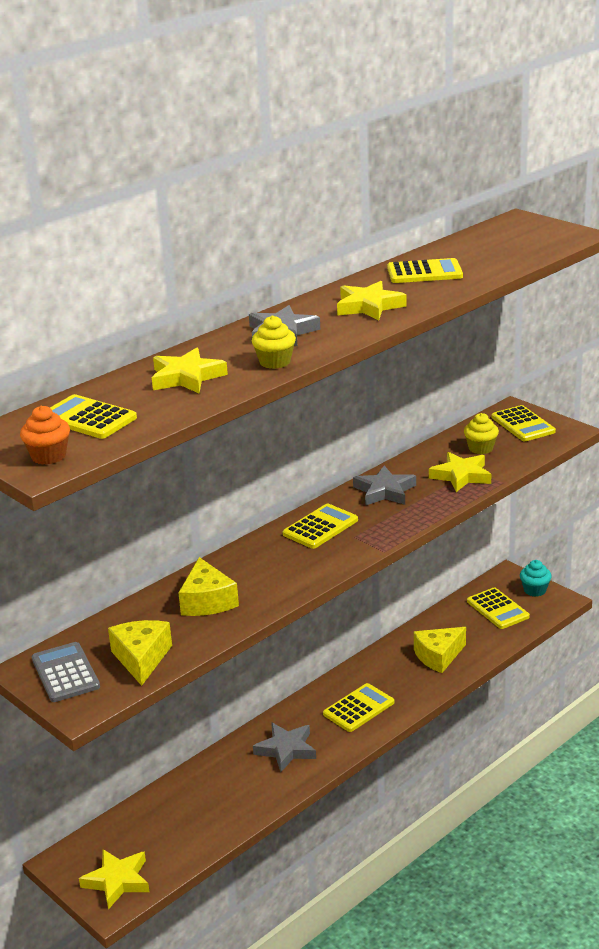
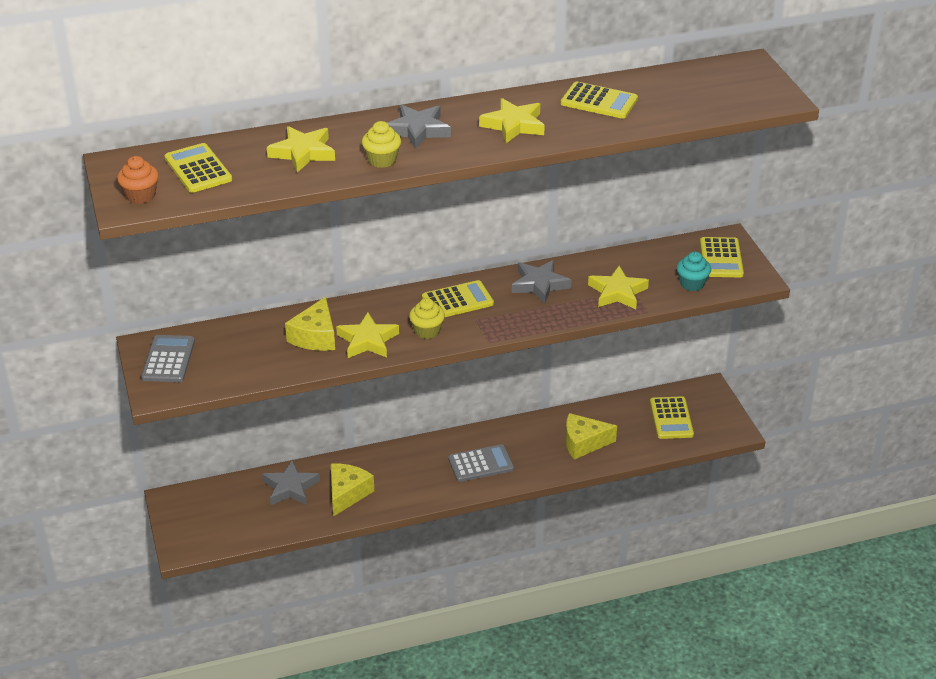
camera: 25 degrees right, 10 degrees up
yellow star [79,849,149,909] -> yellow star moved to [336,312,399,358]
yellow cheese [108,620,172,686] -> yellow cheese moved to [331,464,374,517]
grey star [253,723,316,772] -> grey star moved to [262,460,320,505]
yellow calculator [323,683,394,732] -> grey calculator [448,444,514,482]
yellow cupcake [464,413,499,454] -> yellow cupcake moved to [409,298,445,339]
turquoise cupcake [520,560,552,597] -> turquoise cupcake moved to [677,251,711,291]

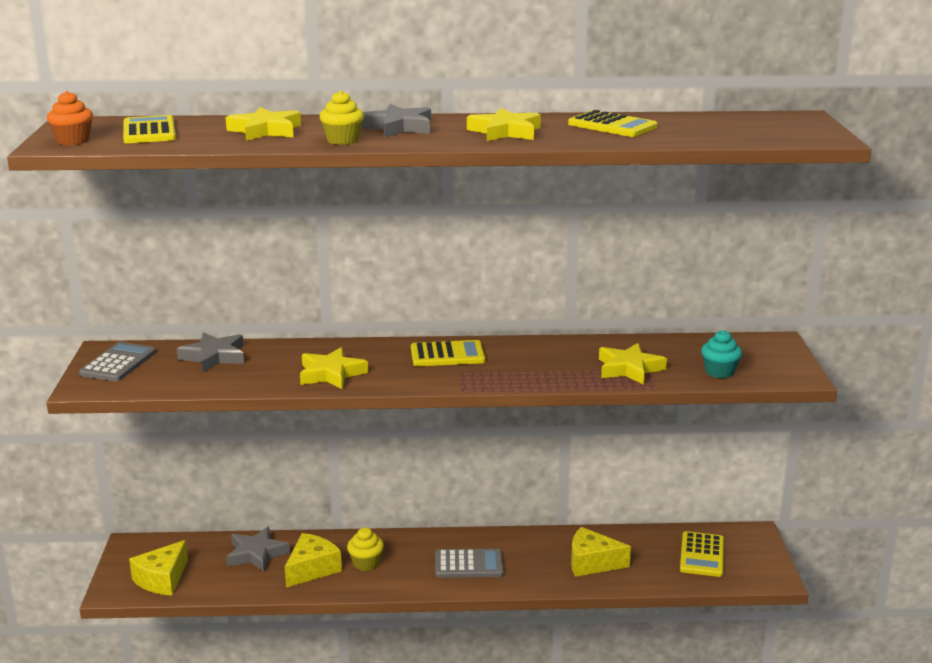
camera: 15 degrees right, 15 degrees down
yellow cheese [285,297,335,351] -> yellow cheese moved to [129,540,188,595]
yellow cupcake [409,298,445,339] -> yellow cupcake moved to [347,528,384,571]
grey star [512,260,571,304] -> grey star moved to [177,332,244,372]
yellow calculator [700,237,744,277] -> none

